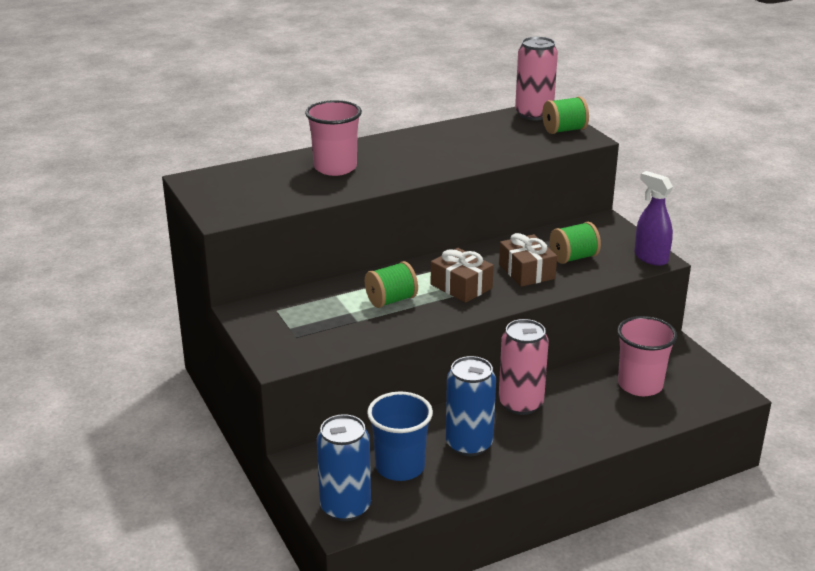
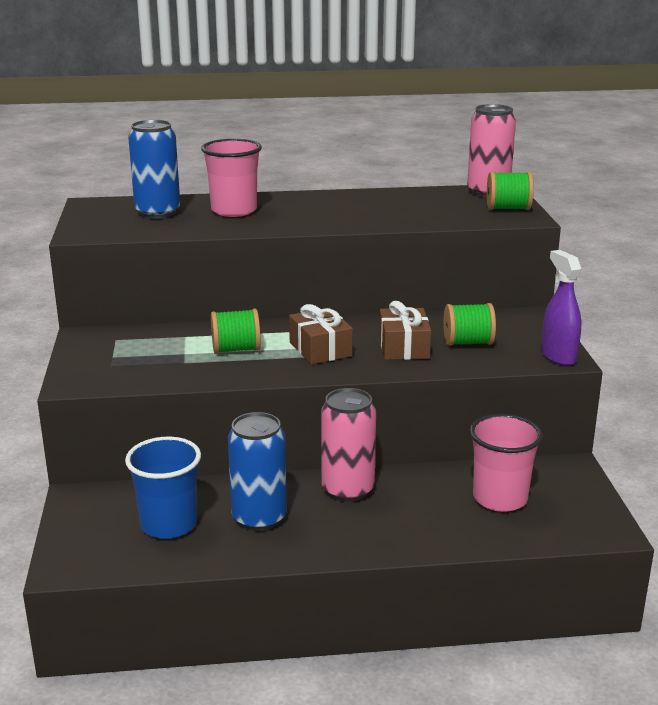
camera: 20 degrees right, 5 degrees down
blue can [317,414,371,521] -> blue can moved to [128,120,180,219]

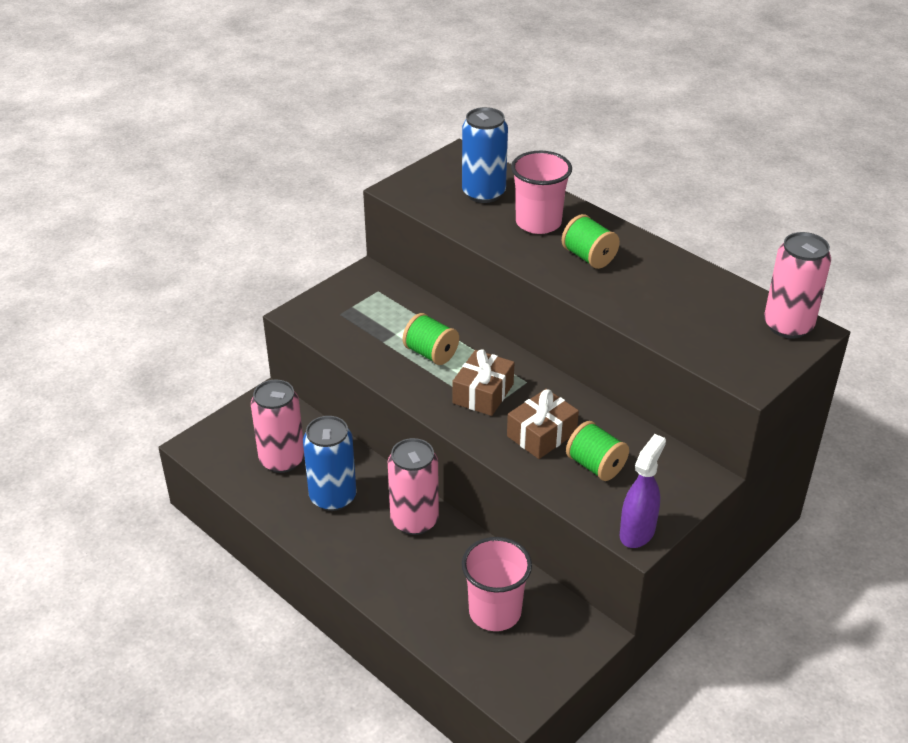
camera: 50 degrees right, 15 degrees up
blue cup [125,437,201,539] -> pink can [251,379,304,473]
green spool [487,171,534,210] -> green spool moved to [562,214,620,269]

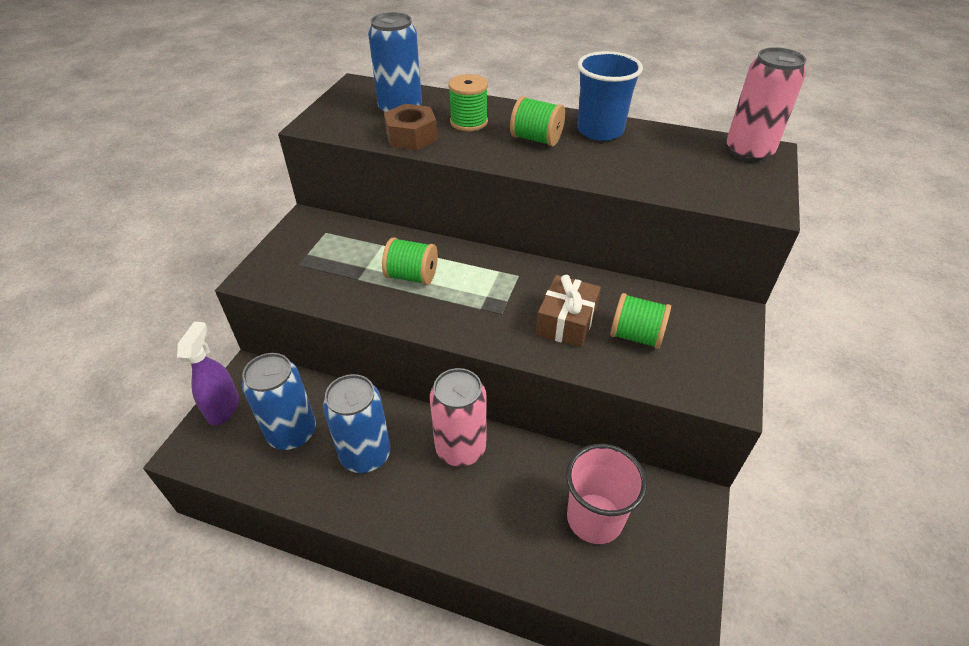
camera: 25 degrees left, 5 degrees up
pink can [251,379,304,473] -> blue can [242,353,316,450]
brown gift [452,349,514,416] -> none
pink cup [511,151,572,234] -> green spool [448,74,488,131]
purple spray bottle [620,434,666,548] -> purple spray bottle moved to [177,322,239,425]
none -> brown nut [384,104,437,150]
none -> blue cup [577,51,643,141]

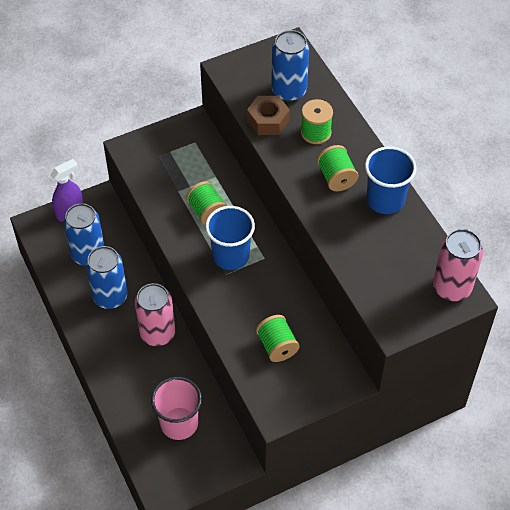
camera: 45 degrees right, 10 degrees up
brown gift [536,275,601,348] -> none
none -> blue cup [205,206,255,270]

